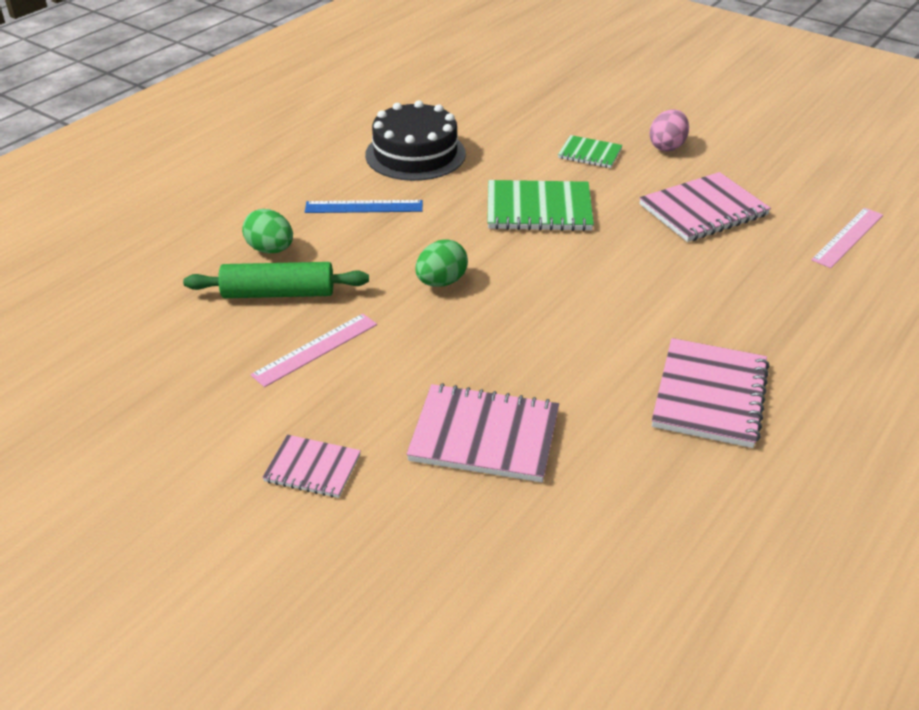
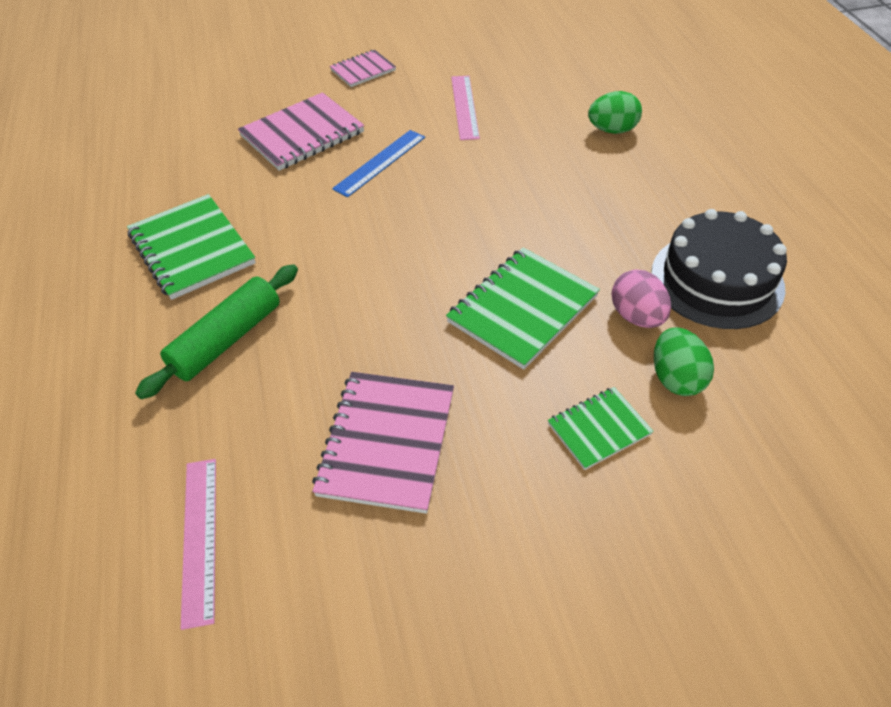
camera: 130 degrees right, 10 degrees up
green rolling pin [183,262,369,298] -> green rolling pin moved to [135,264,298,399]
blue ruler [305,200,423,213] -> blue ruler moved to [332,130,425,197]
green egg [416,239,468,287] -> green egg moved to [654,327,714,396]
pink egg [649,109,689,151] -> pink egg moved to [612,269,671,328]
pink notebook [652,338,769,448] -> green notebook [127,194,256,300]

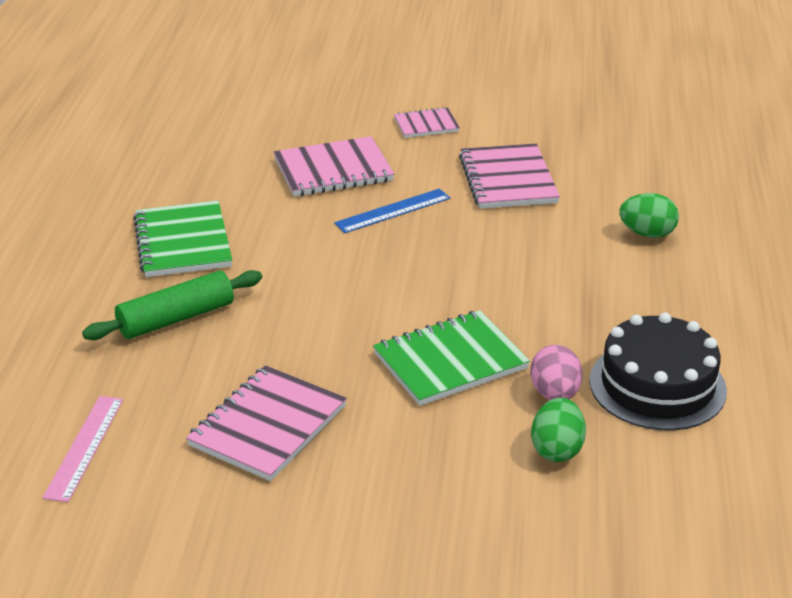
camera: 20 degrees right, 15 degrees down
pink ruler [451,76,480,140] -> pink notebook [459,144,560,209]
green notebook [548,387,654,470] -> none

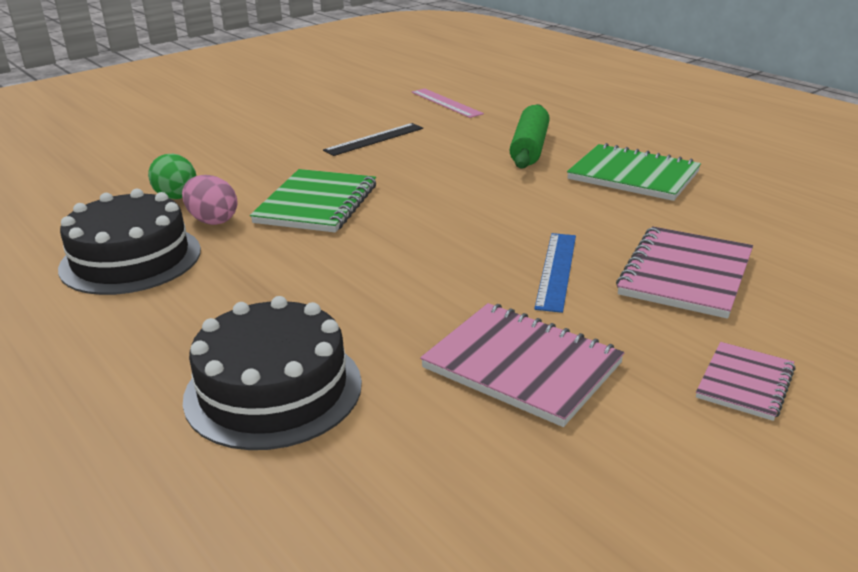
camera: 135 degrees right, 5 degrees down
pink notebook [186,365,347,481] -> black ruler [323,123,423,156]
green egg [619,193,679,238] -> black cake [183,296,362,450]

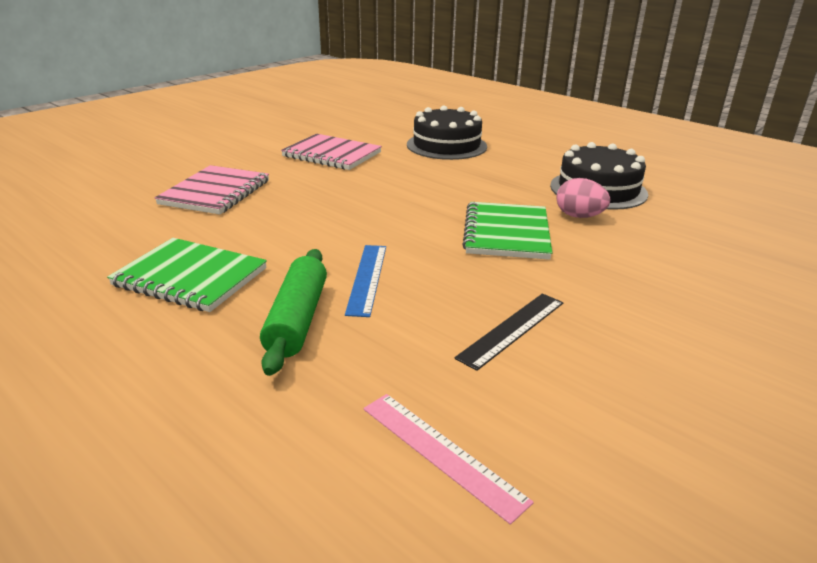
camera: 170 degrees right, 0 degrees up
green egg [148,154,196,199] -> none
blue ruler [534,233,576,313] -> blue ruler moved to [345,245,386,317]
pink notebook [696,342,795,421] -> none

